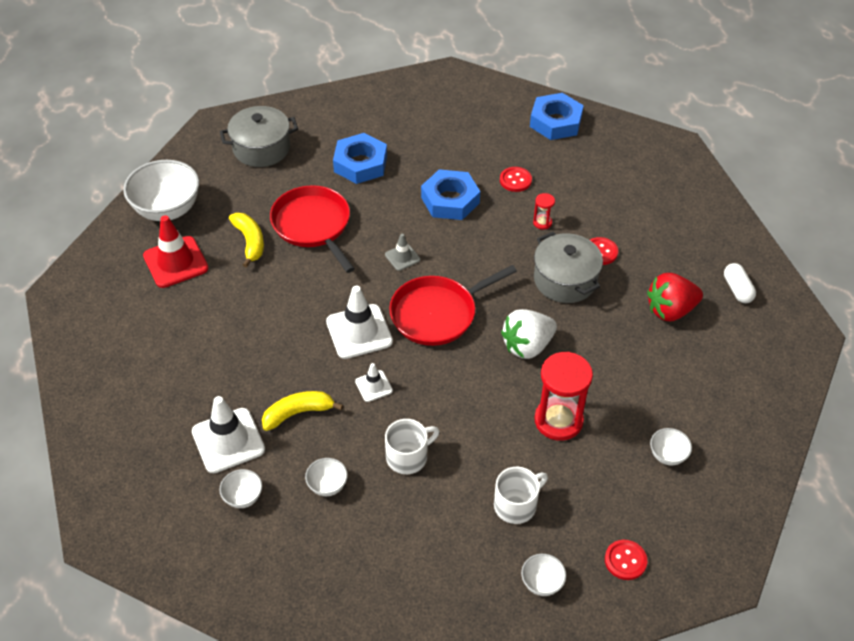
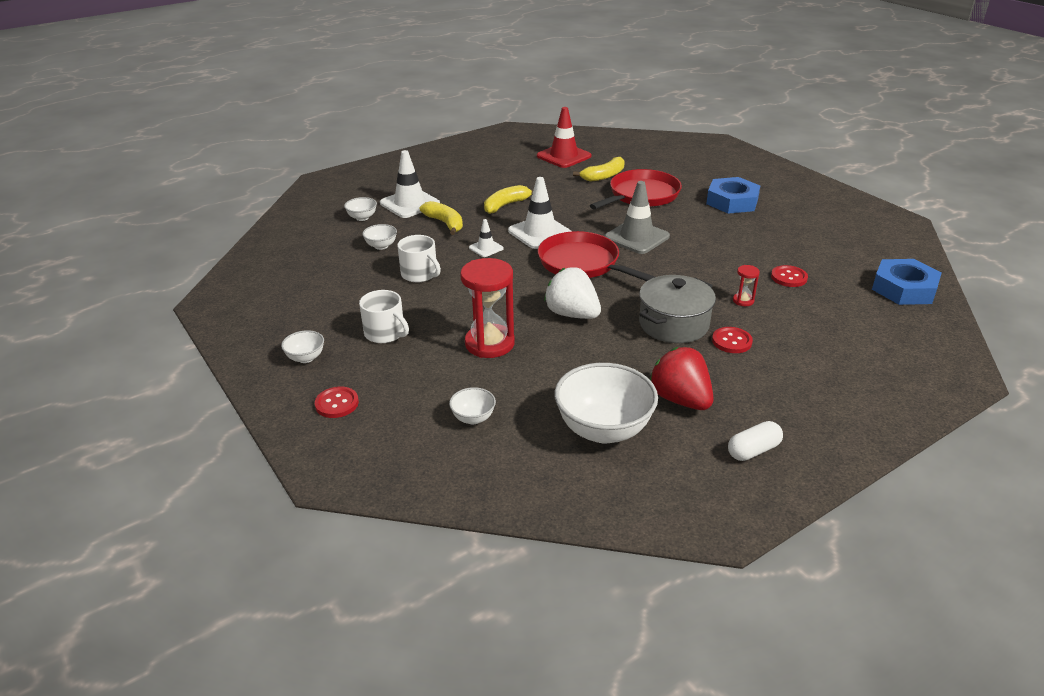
camera: 75 degrees right, 15 degrees down
white bowl [123,160,199,221] -> white bowl moved to [555,363,658,443]
grey pot [220,106,298,167] -> none
grey traffic cone [385,233,420,271] -> grey traffic cone [605,181,670,254], size x1.92
blue nut [421,169,480,220] -> none
none -> yellow banana [484,185,533,214]

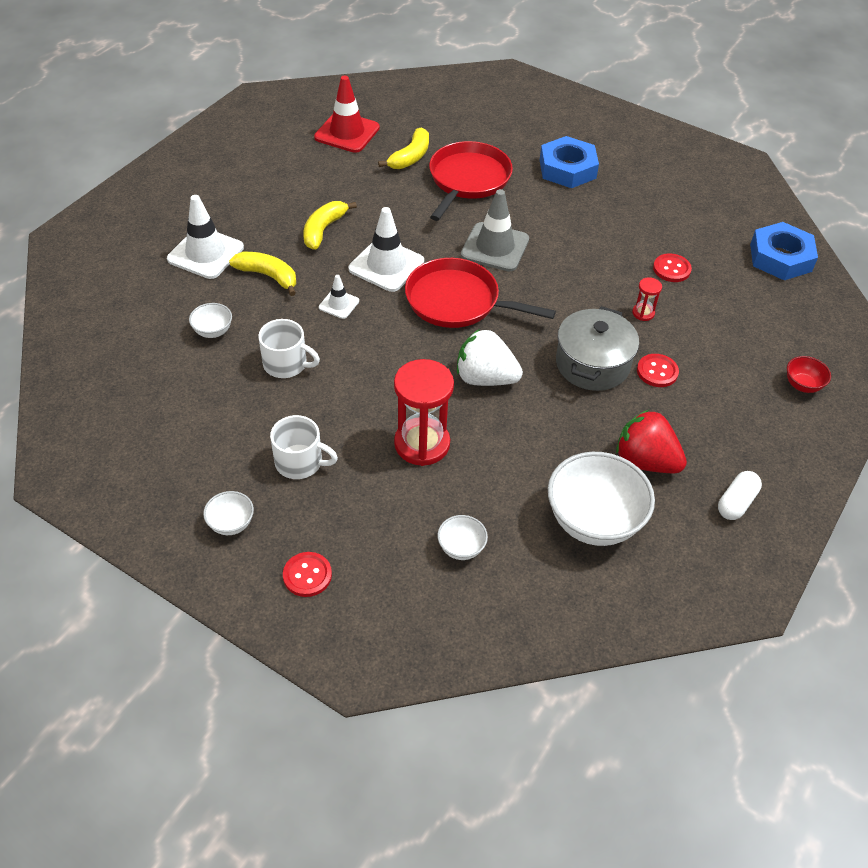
camera: 25 degrees left, 15 degrees up
white bowl [344,197,377,221] -> none
none -> red bowl [787,356,831,393]

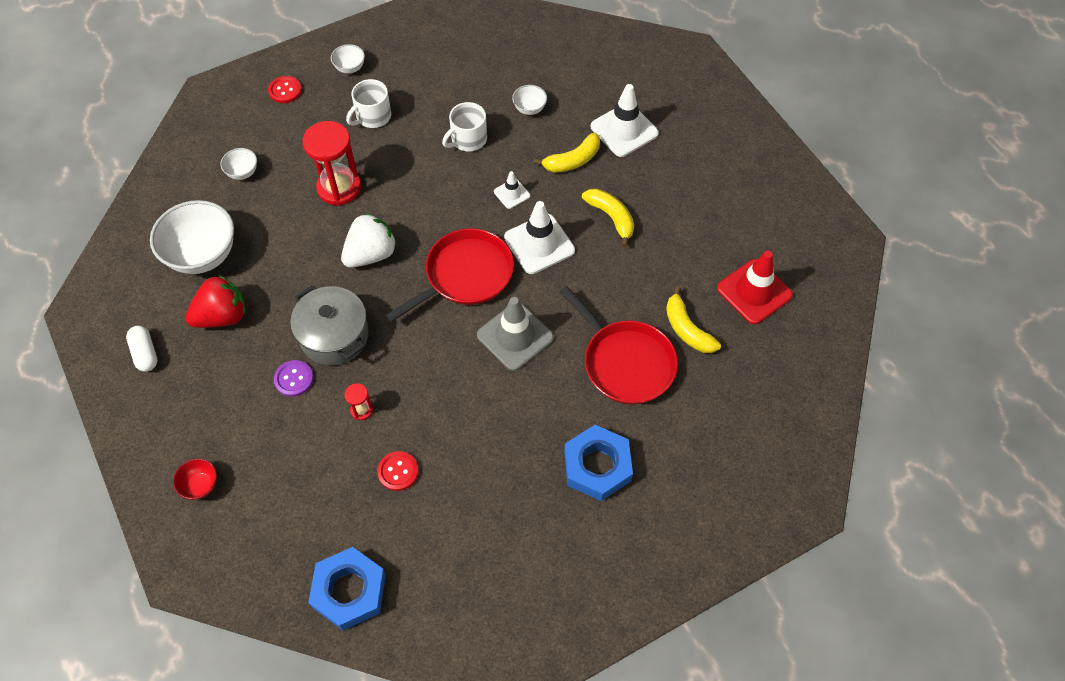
camera: 120 degrees right, 10 degrees up
red button [637,354,679,387] -> purple button [274,360,314,397]

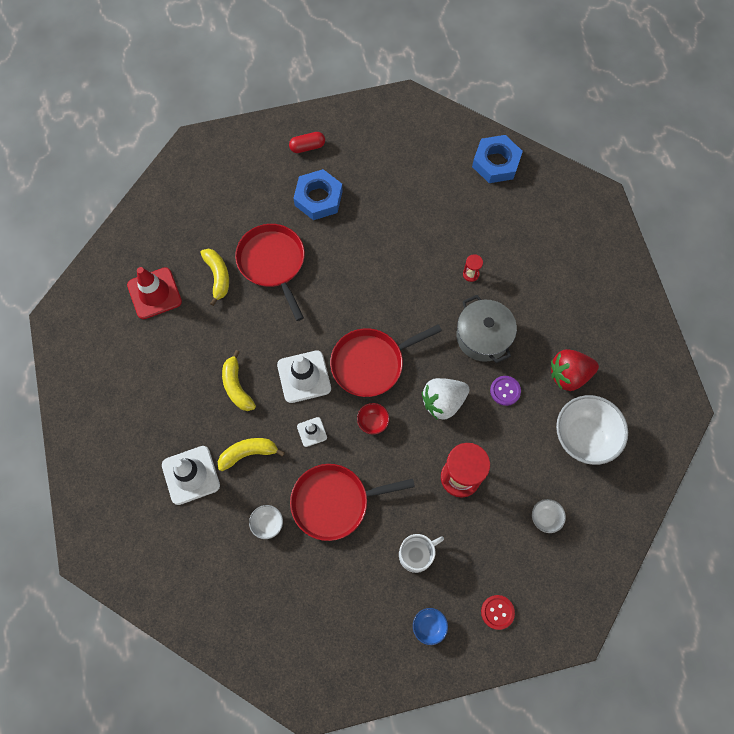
camera: 165 degrees left, 10 degrees up
white capsule [126,326,158,372] -> none
red bowl [173,458,217,500] -> red bowl moved to [357,403,389,435]
purple button [274,360,314,397] -> purple button moved to [490,376,521,406]
white bowl [331,44,365,74] -> blue bowl [413,608,448,645]
red button [377,451,419,491] -> none
white mug [442,102,487,152] -> red pan [290,464,415,541]
grey traffic cone [477,297,554,371] -> none
none -> red capsule [289,132,325,153]

